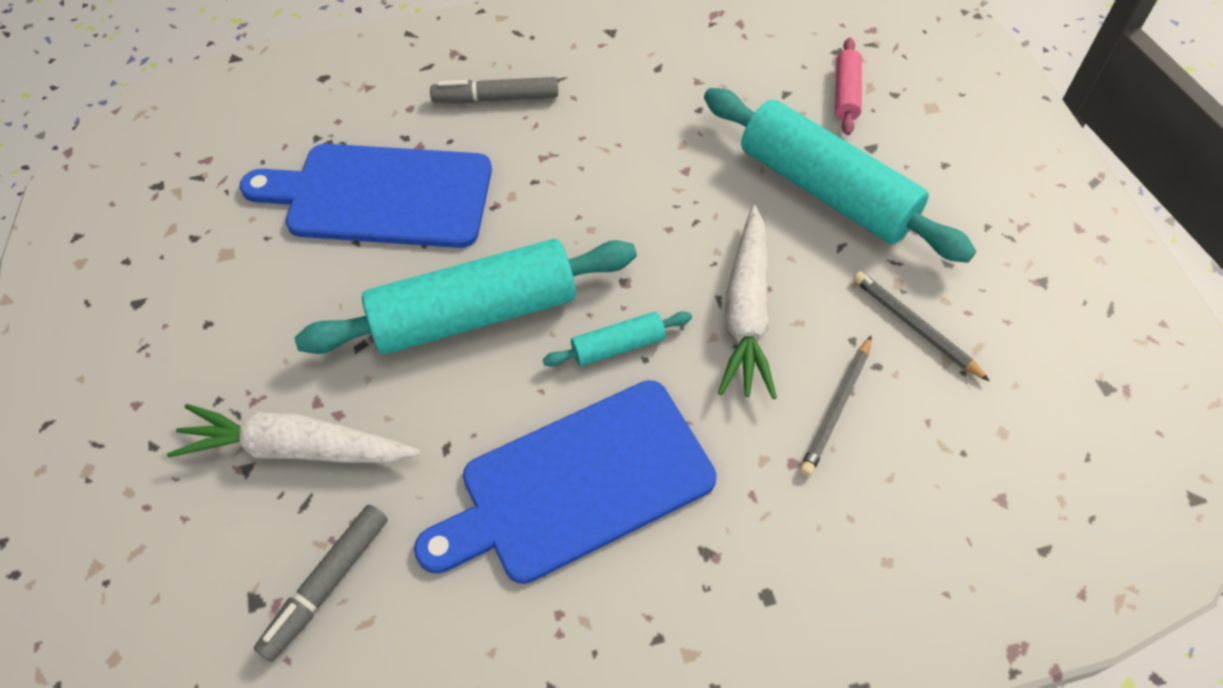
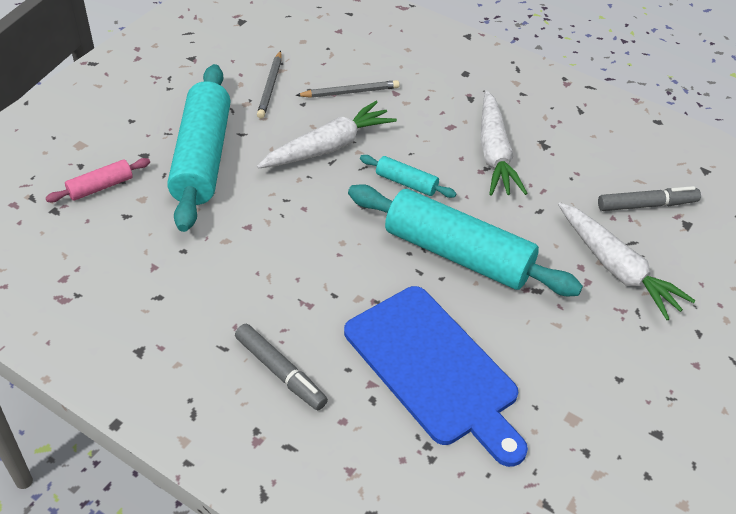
camera: 135 degrees left, 10 degrees down
blue cutting board [414,380,717,584] -> white carrot [480,90,528,196]

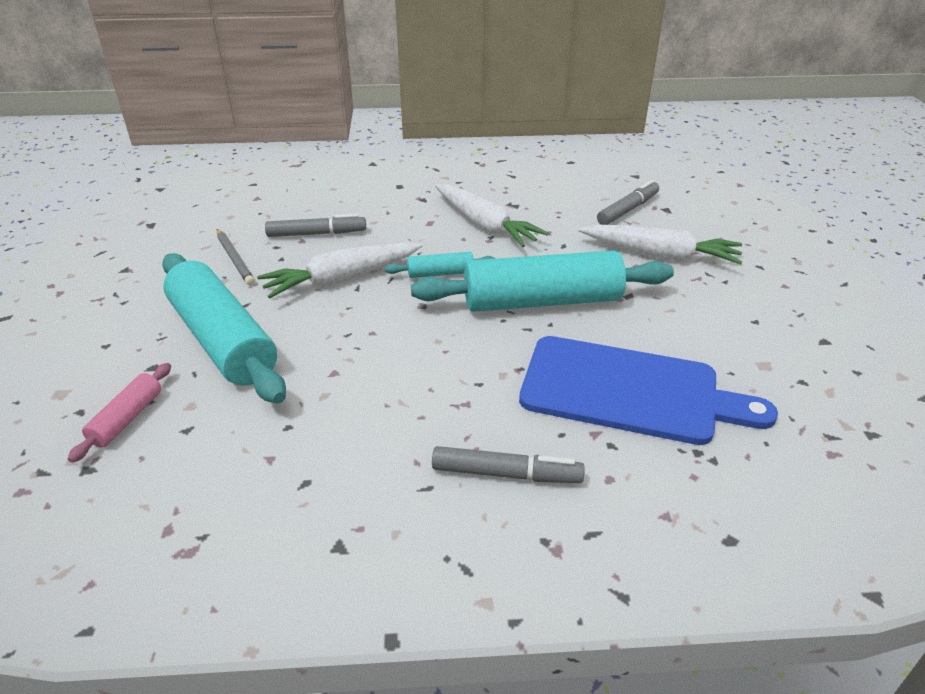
camera: 35 degrees left, 10 degrees down
white carrot [257,101,397,169] -> white carrot turned 135 degrees counterclockwise [257,243,422,299]
grey pencil [296,80,400,98] -> grey marker [265,214,366,237]

